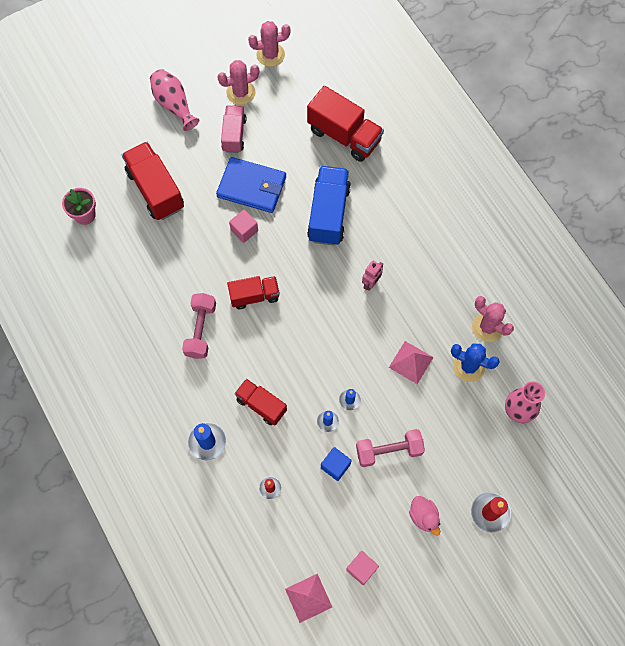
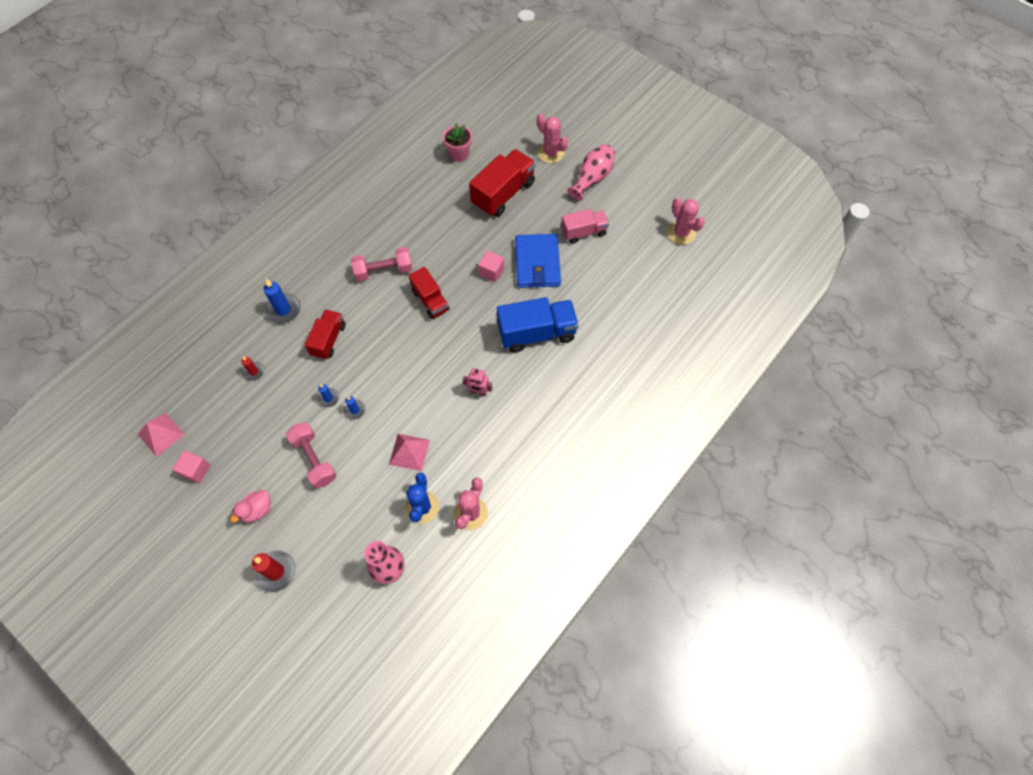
camera: 70 degrees right, 5 degrees down
pink cactus [217,60,259,105] -> pink cactus moved to [537,114,568,163]
red truck [307,86,384,162] -> none
blue cube [321,447,352,481] -> none

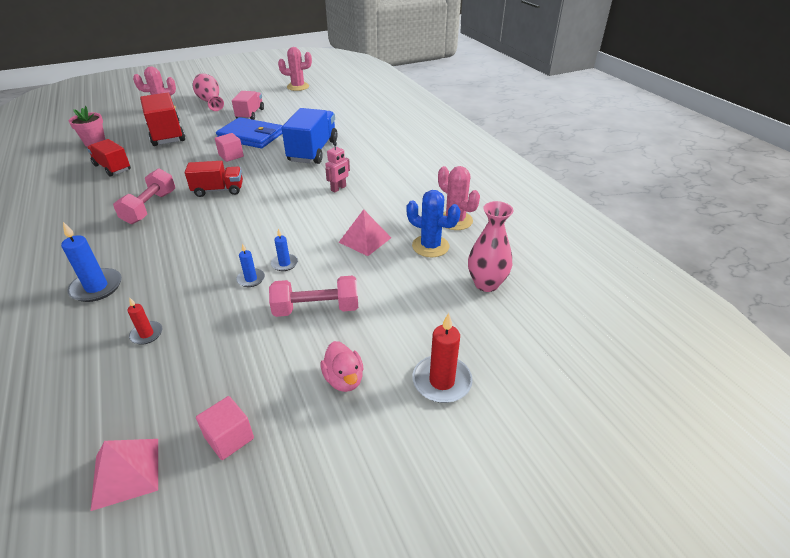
camera: 65 degrees left, 25 degrees down
red truck [305,309,346,360] -> red truck moved to [87,139,131,176]

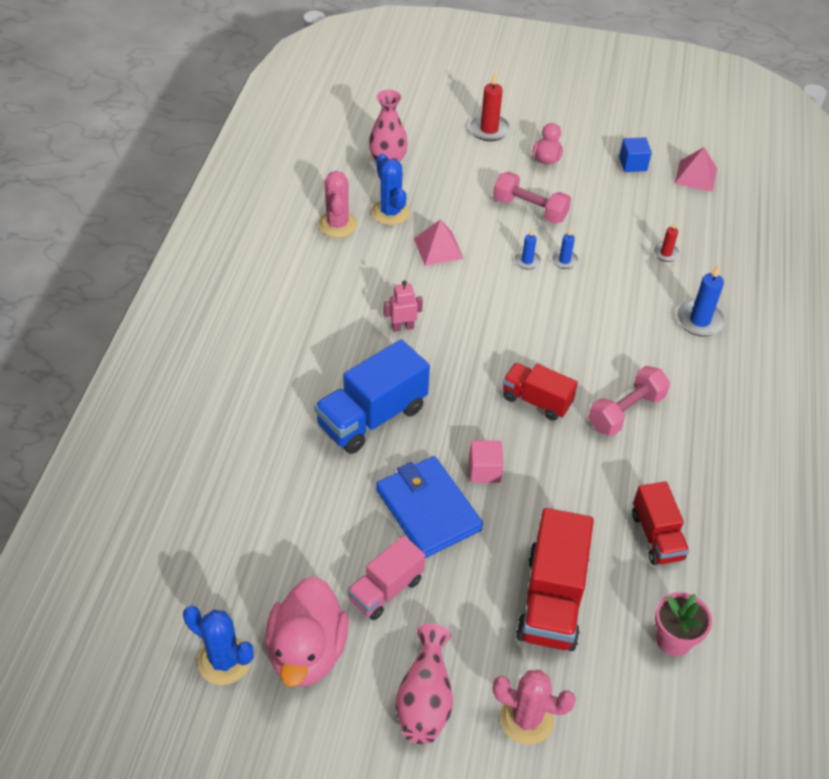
camera: 145 degrees left, 10 degrees up
pink cube [196,396,254,460] -> blue cube [619,137,652,172]
pink cactus [278,47,312,91] -> blue cactus [183,606,254,685]
none -> pink duck [265,576,349,687]

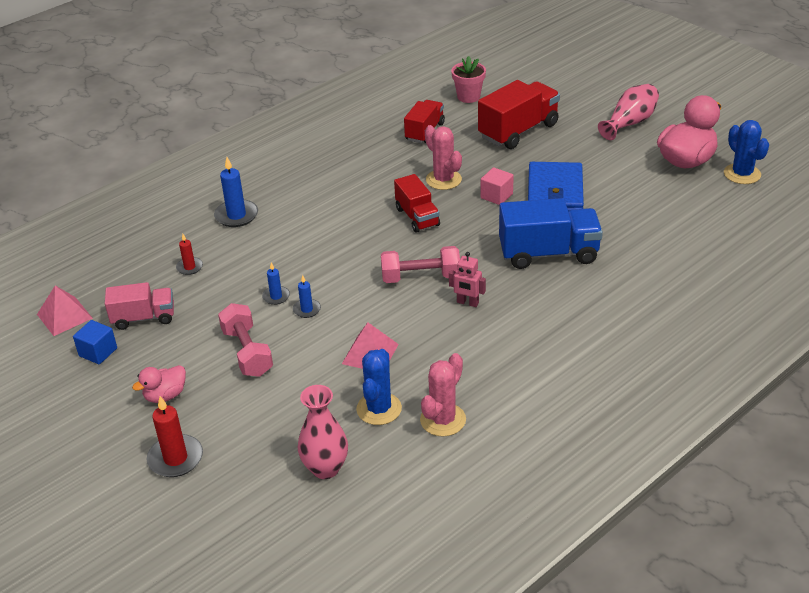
camera: 140 degrees left, 10 degrees down
pink truck [347,535,425,620] -> pink truck moved to [105,282,174,330]
pink cactus [493,670,576,745] -> pink cactus moved to [425,125,462,190]
pink dumbbell [588,366,670,436] -> pink dumbbell moved to [381,246,460,283]

